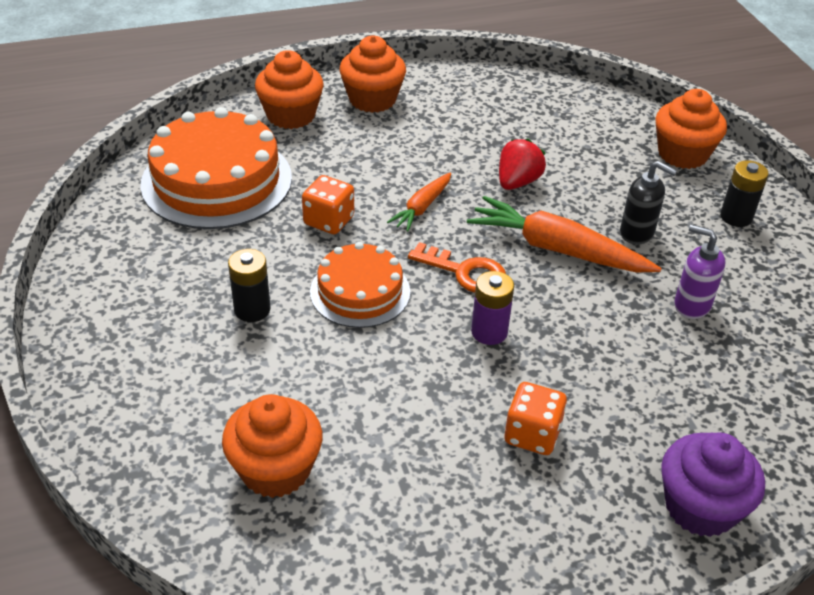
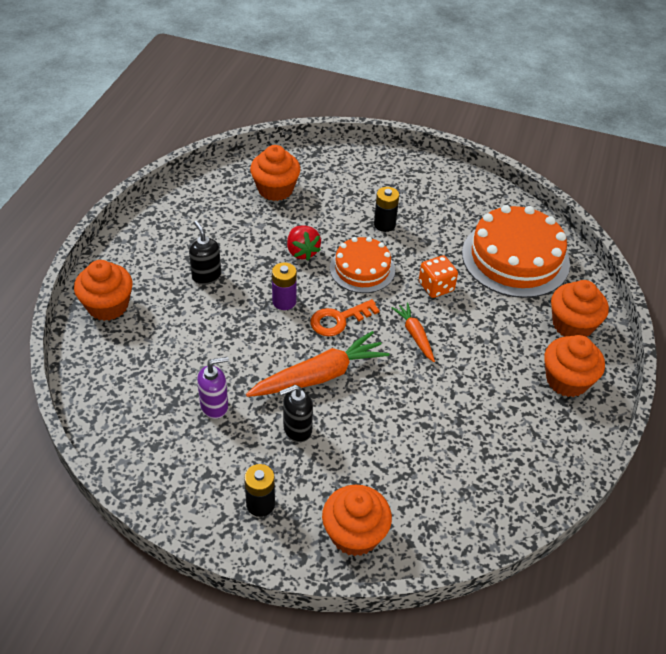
camera: 125 degrees right, 5 degrees up
red strawberry [499,138,546,190] -> red strawberry moved to [287,225,321,260]
orange dice [504,382,567,455] -> black soap dispenser [189,221,221,285]
purple cupcake [661,432,765,537] -> orange cupcake [74,260,132,321]

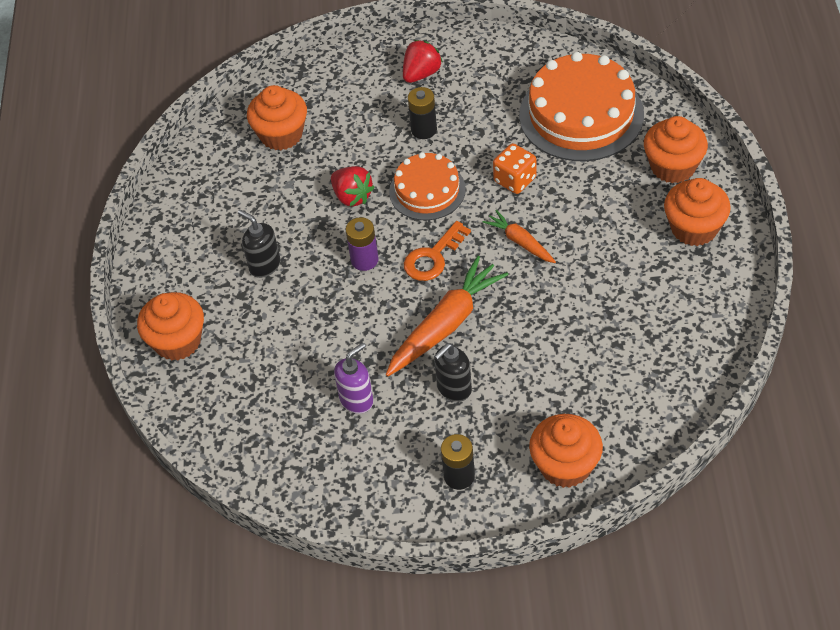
camera: 15 degrees left, 5 degrees up
none -> red strawberry [403,40,443,83]

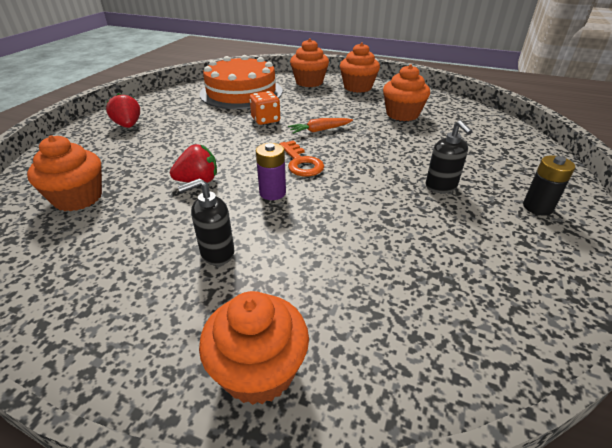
camera: 70 degrees left, 15 degrees down
purple soap dispenser [334,343,373,414] -> none
orange carrot [386,256,509,377] -> none
orange cake [389,152,466,220] -> none
black battery [408,87,437,139] -> none
orange cupcake [529,414,603,488] -> orange cupcake moved to [383,64,430,121]

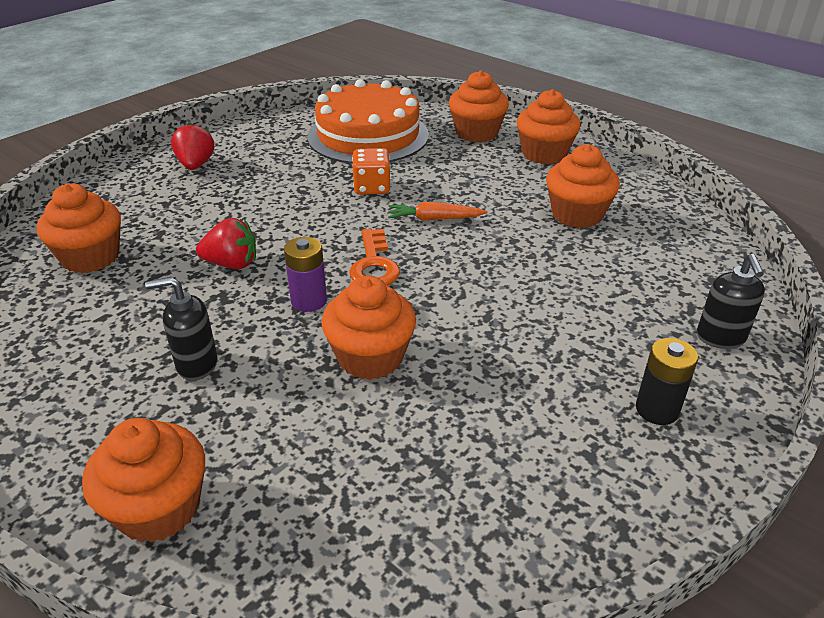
camera: 20 degrees right, 0 degrees up
black soap dispenser [425,120,472,193] -> black soap dispenser moved to [697,254,765,349]
none -> orange cupcake [322,275,416,380]

